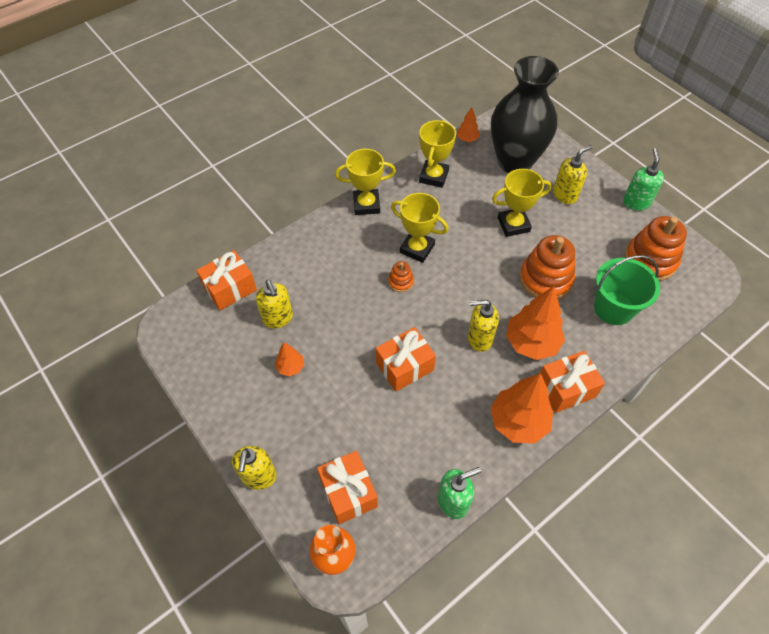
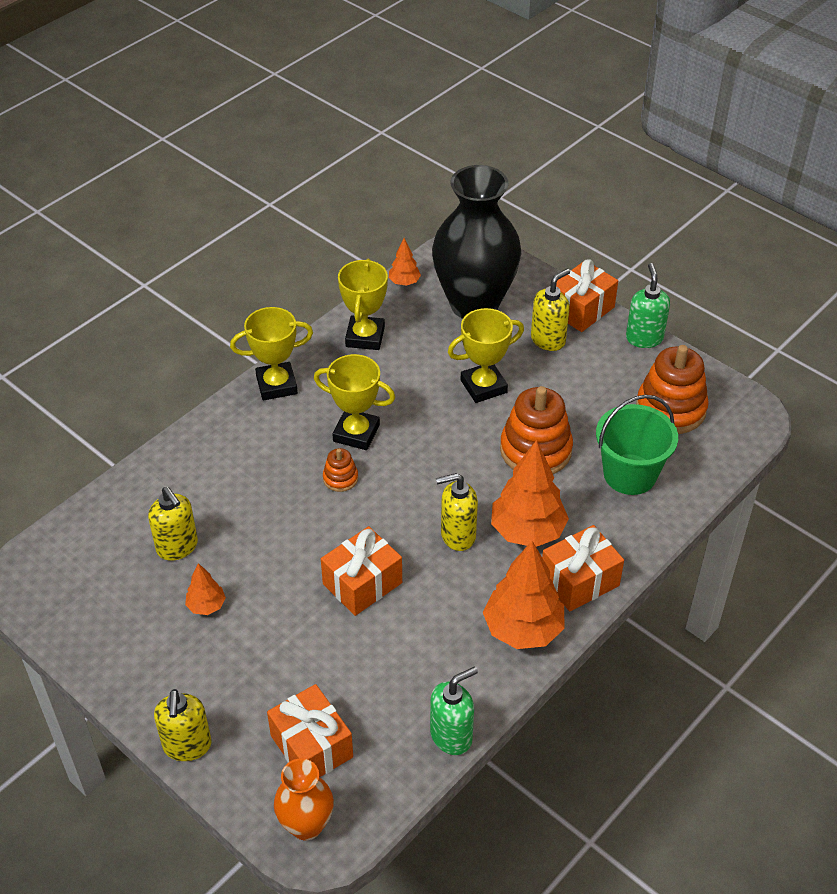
camera: 10 degrees left, 10 degrees down
orange gift [196,250,257,311] -> orange gift moved to [556,259,618,332]

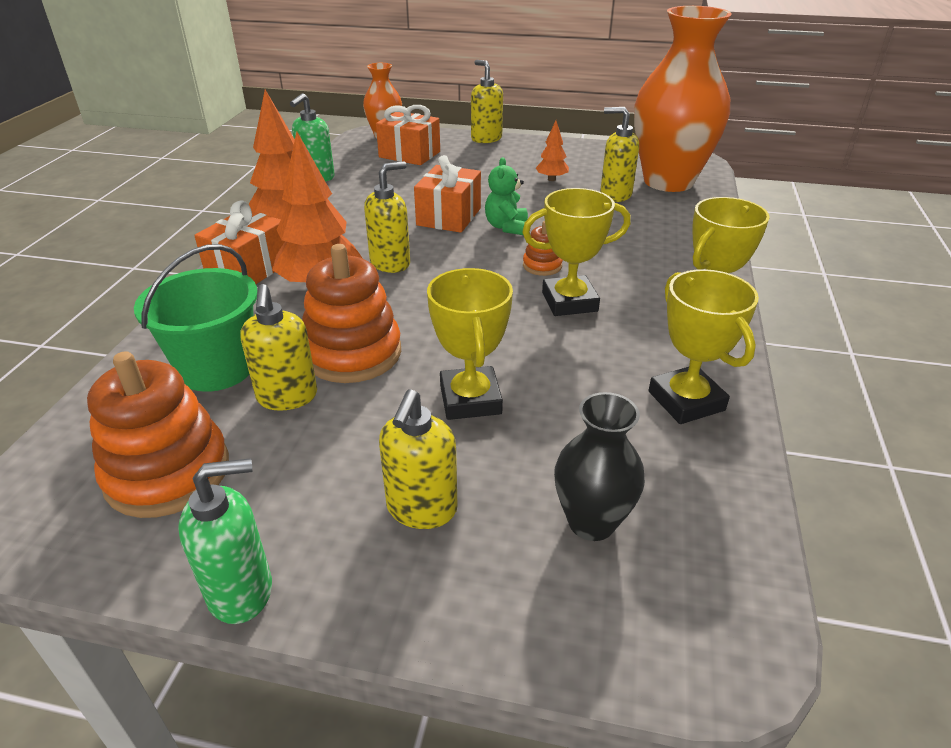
camera: 150 degrees right, 10 degrees down
orange tree [389,238,421,286] -> none
black vase [432,165,521,319] -> black vase [554,392,645,541], size x0.50
yellow trophy [448,308,524,403] -> yellow trophy turned 45 degrees counterclockwise [427,268,513,420]
orange gift [556,259,618,332] -> none
green soap dispenser [626,263,670,348] -> green soap dispenser turned 75 degrees counterclockwise [178,458,272,624]
none -> yellow soap dispenser [240,284,317,411]
none -> green teddy bear [485,157,528,235]
none -> orange vase [634,6,732,192]

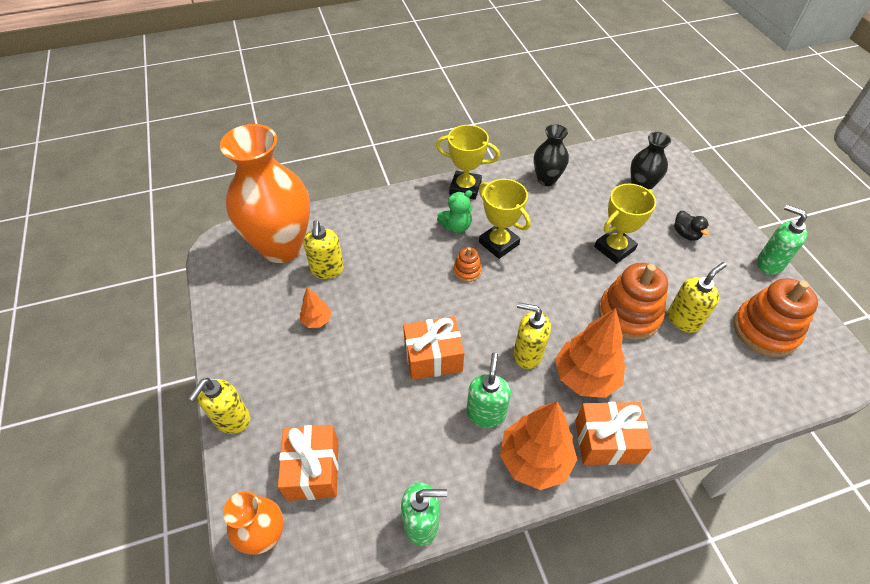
camera: 120 degrees left, 15 degrees up
green bucket [134,244,257,392] -> none
yellow soap dispenser [379,389,458,529] -> black duck [674,211,709,241]
green teddy bear [485,157,528,235] -> green teddy bear moved to [437,190,473,233]
yellow trophy [649,269,759,424] -> black vase [534,124,569,186]
none -> green soap dispenser [467,352,511,428]

